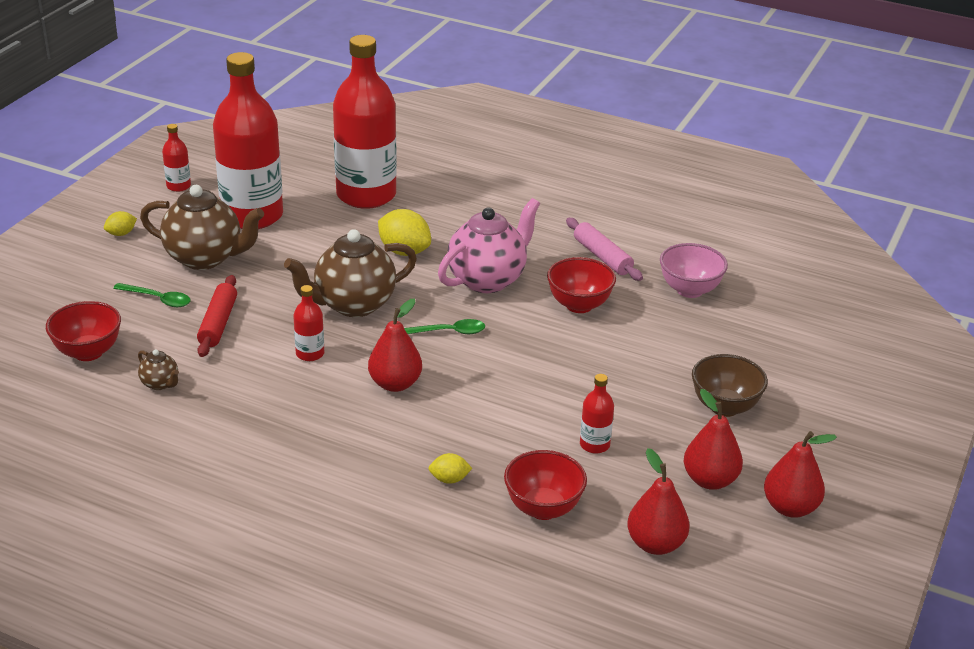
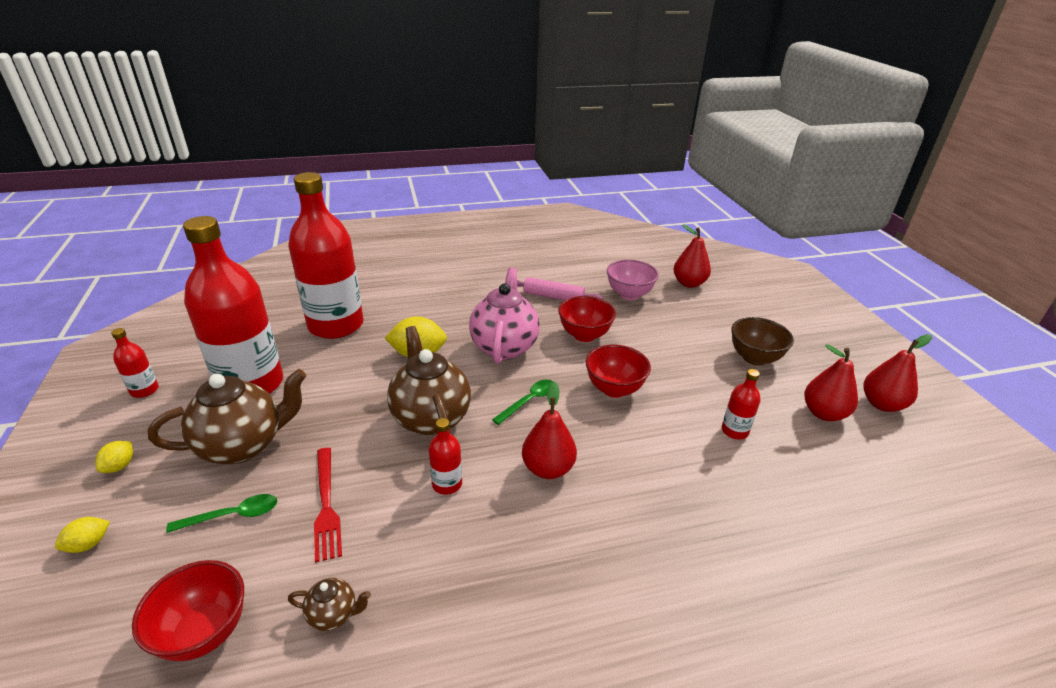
camera: 40 degrees left, 0 degrees up
red rolling pin [197,275,237,357] -> red fork [314,448,342,562]
brown teapot [284,229,417,317] -> brown teapot turned 135 degrees clockwise [387,326,471,435]
yellow lemon [428,453,473,484] -> yellow lemon moved to [55,517,110,553]
red bowl [504,450,587,520] -> red bowl moved to [586,345,651,398]
red pear [627,448,690,555] -> red pear moved to [674,225,711,288]

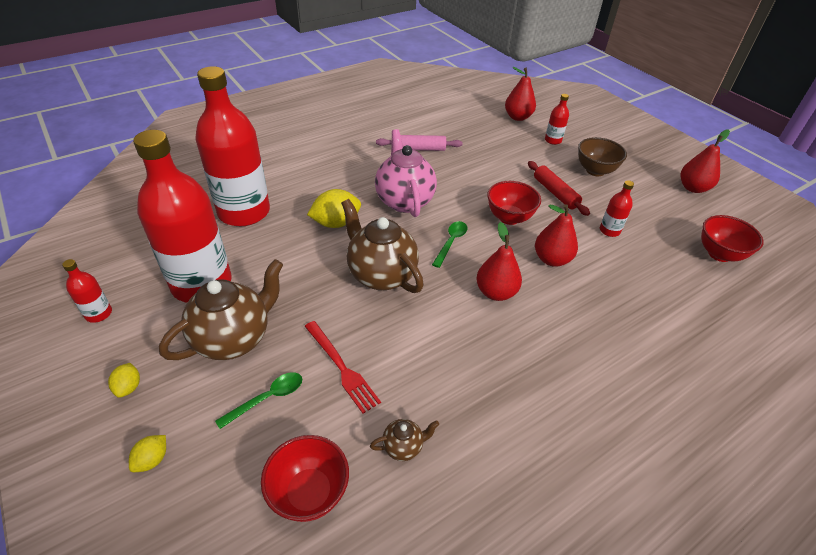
camera: 20 degrees left, 10 degrees up
red bottle [428,418,462,495] -> red bottle moved to [545,94,569,145]
red bowl [558,296,616,342] -> red bowl moved to [701,215,764,262]
pink bowl [607,259,659,300] -> none
red pear [804,344,858,421] -> red pear moved to [535,204,578,267]
none -> red rolling pin [528,161,590,216]

